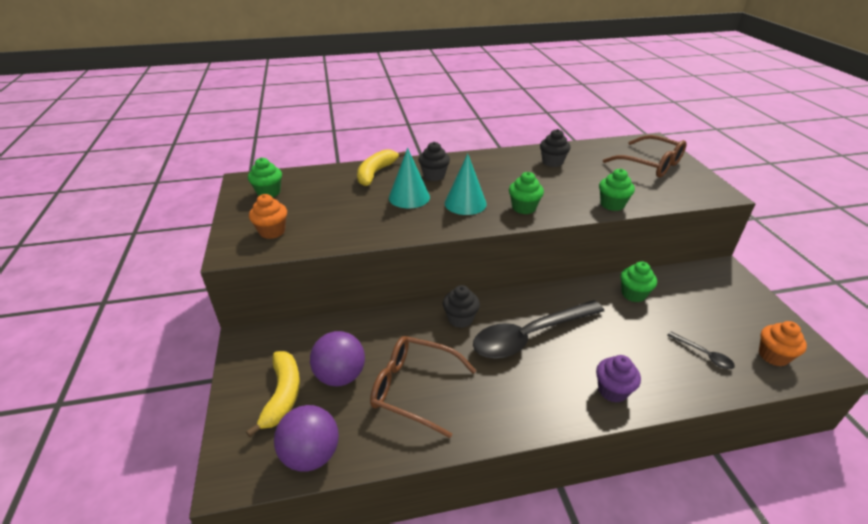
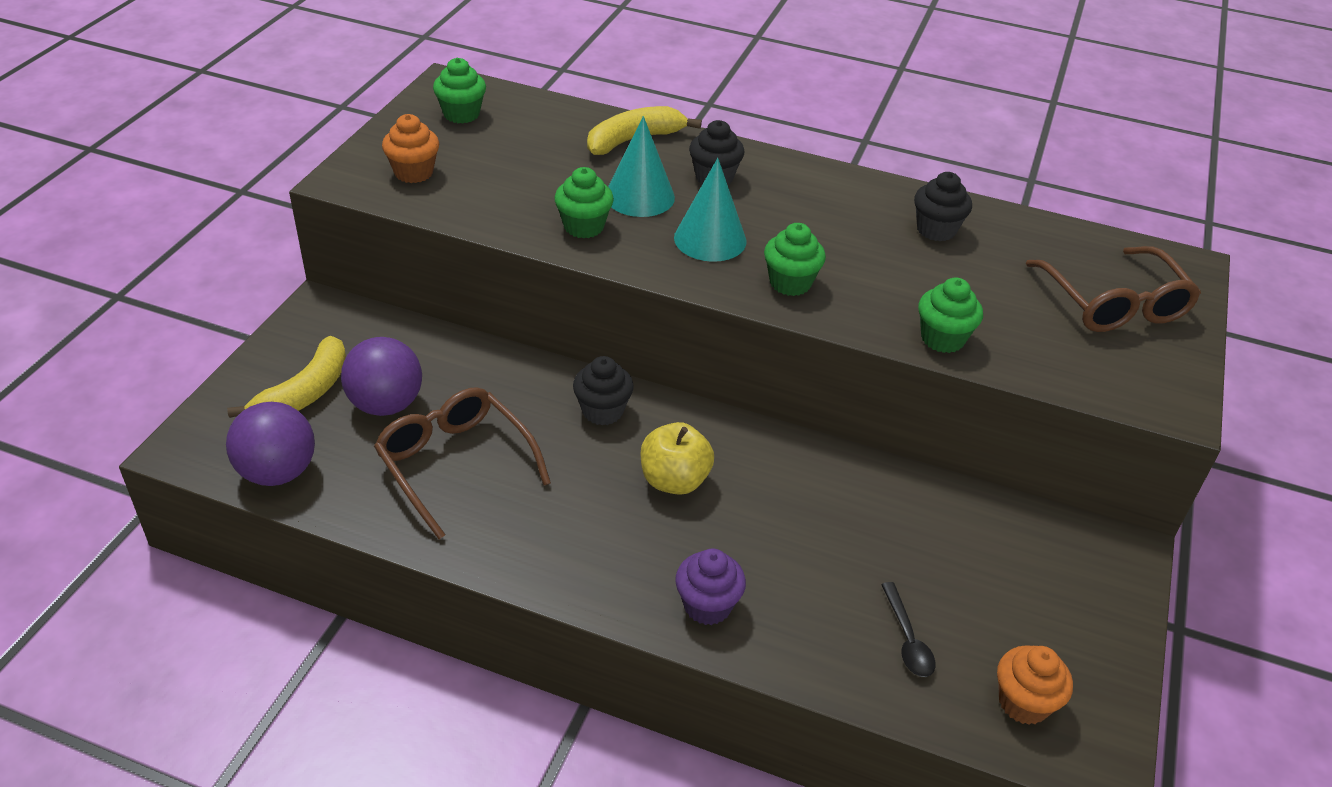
camera: 30 degrees right, 5 degrees up
black spoon [473,300,604,359] -> yellow apple [641,422,714,495]
green cupcake [620,261,657,302] -> green cupcake moved to [554,167,614,239]

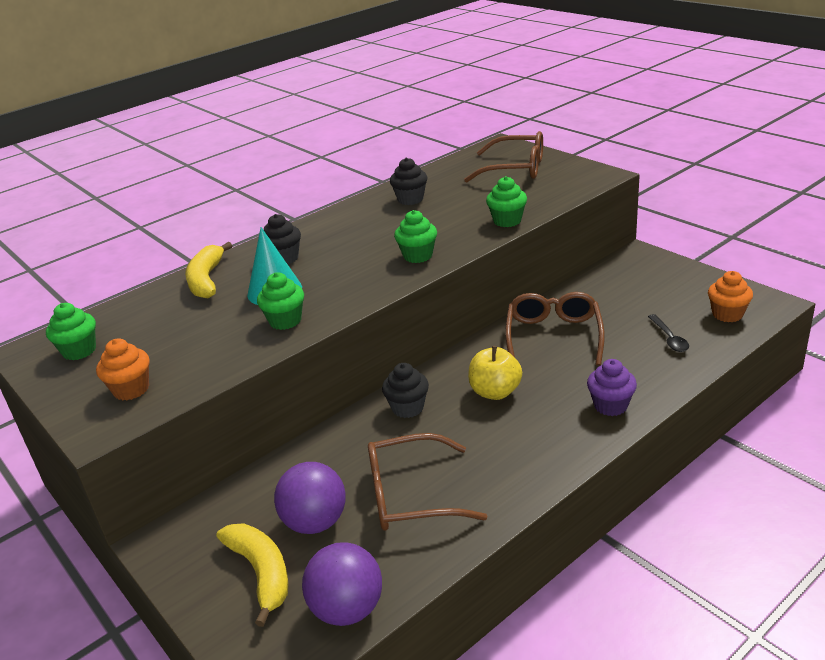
camera: 55 degrees left, 10 degrees down
turquoise cone [674,158,747,262] -> none
black spoon [881,582,935,677] -> black spoon turned 60 degrees clockwise [648,314,689,352]
none -> brown glasses [505,292,605,366]

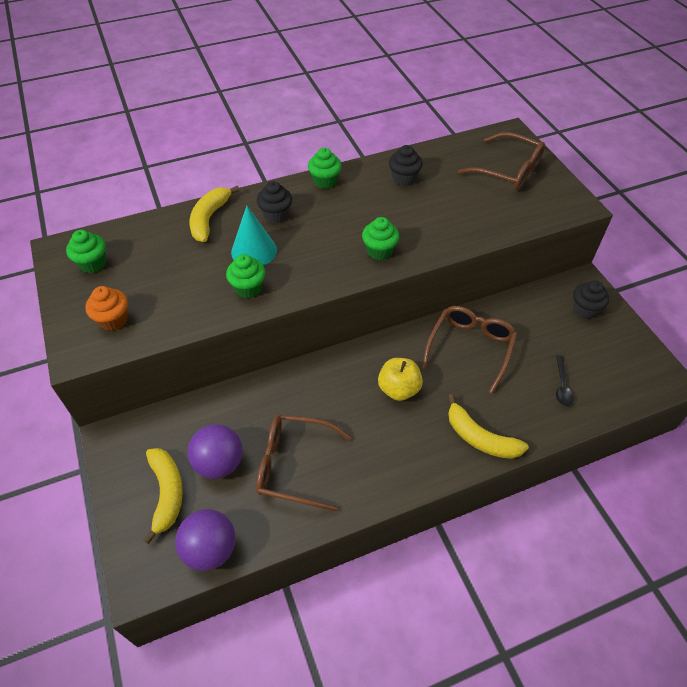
camera: 15 degrees right, 20 degrees up
black cupcake [382,363,429,418] -> black cupcake moved to [573,280,609,319]
green cupcake [486,176,527,227] -> green cupcake moved to [308,148,342,189]
purple cupcake [587,359,637,416] -> yellow banana [448,394,529,459]
orange cupcake [708,271,753,322] -> none

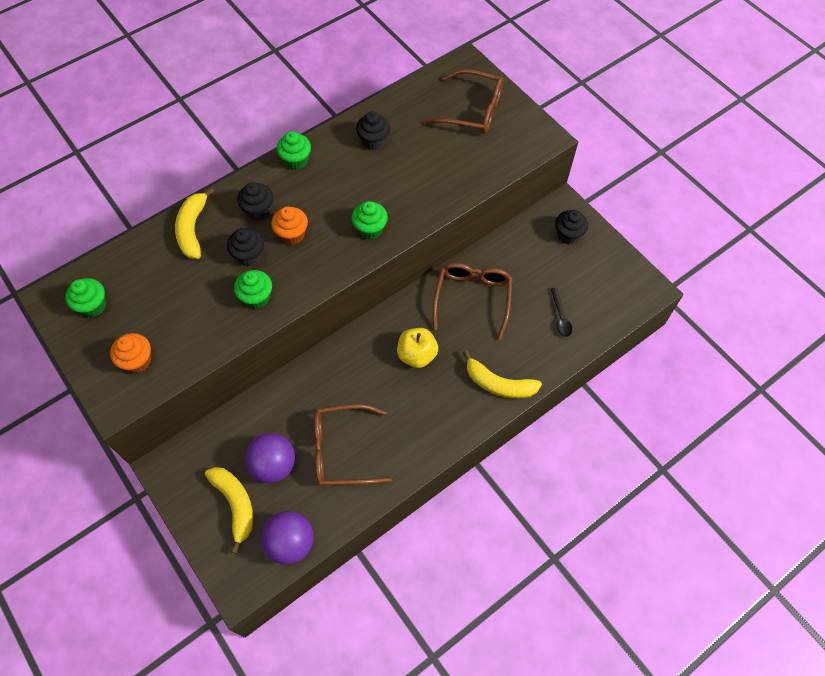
camera: 15 degrees left, 10 degrees up
turquoise cone [231,206,277,266] -> black cupcake [227,228,264,266]
none -> orange cupcake [271,206,308,245]

